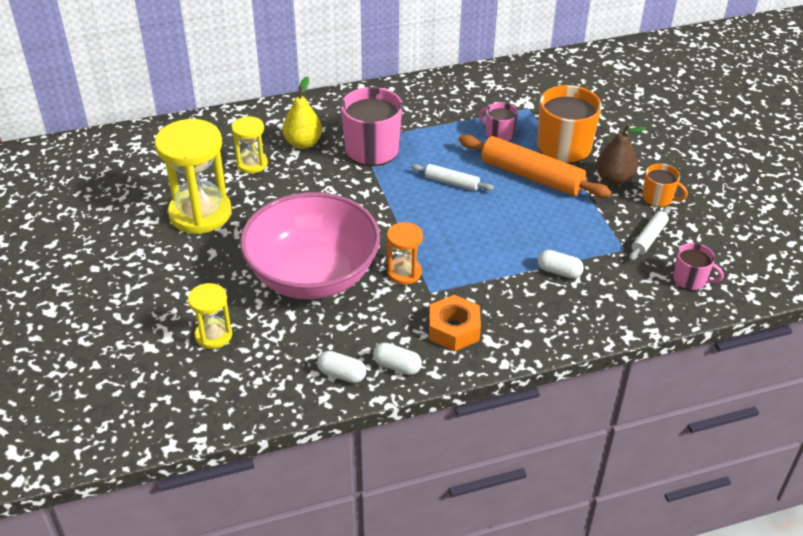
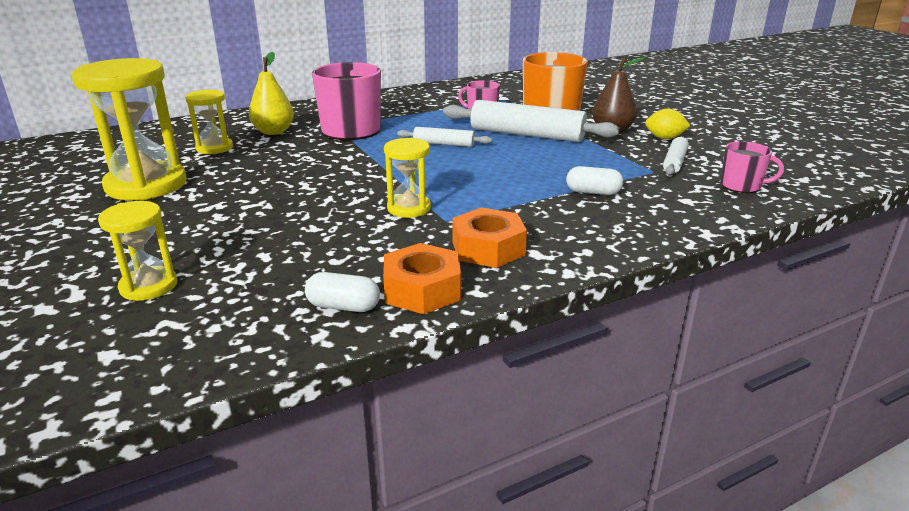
camera: 10 degrees left, 15 degrees down
pink bowl [240,192,380,299] -> none
white capsule [373,343,422,375] -> orange nut [383,243,461,314]
orange hourglass [387,222,423,285] -> yellow hourglass [384,138,431,218]
orange rolling pin [459,135,612,198] -> white rolling pin [443,100,620,142]
orange mug [642,164,688,208] -> yellow lemon [645,109,690,139]

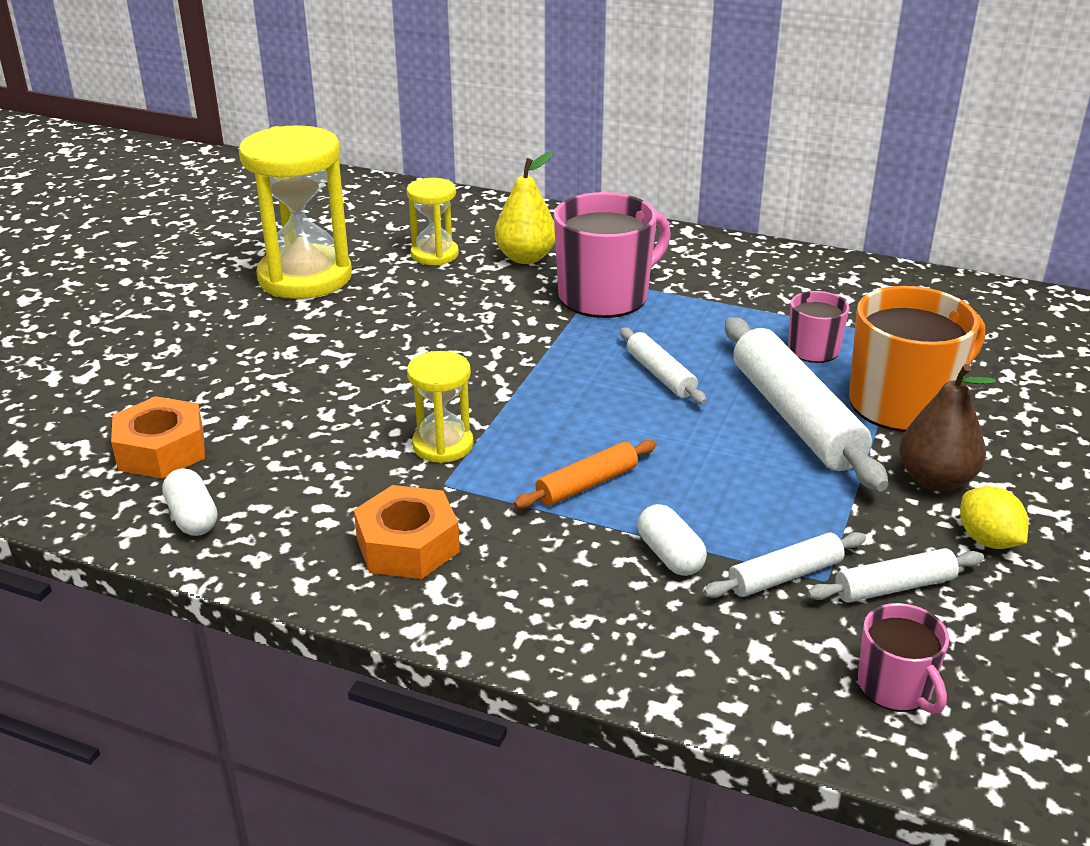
camera: 50 degrees right, 5 degrees up
yellow hourglass [98,201,177,301] -> none
orange nut [383,243,461,314] -> orange nut moved to [111,396,205,479]
none -> orange rolling pin [514,440,656,509]
none -> white rolling pin [703,532,866,598]

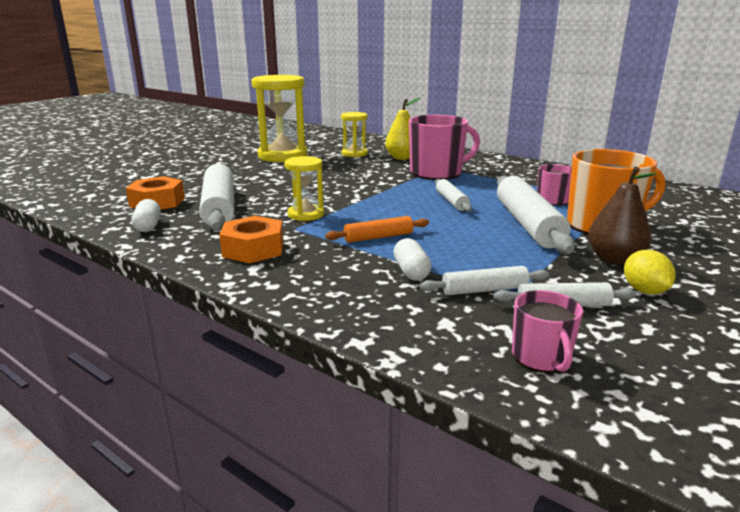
camera: 15 degrees right, 10 degrees down
none -> white rolling pin [199,164,234,231]

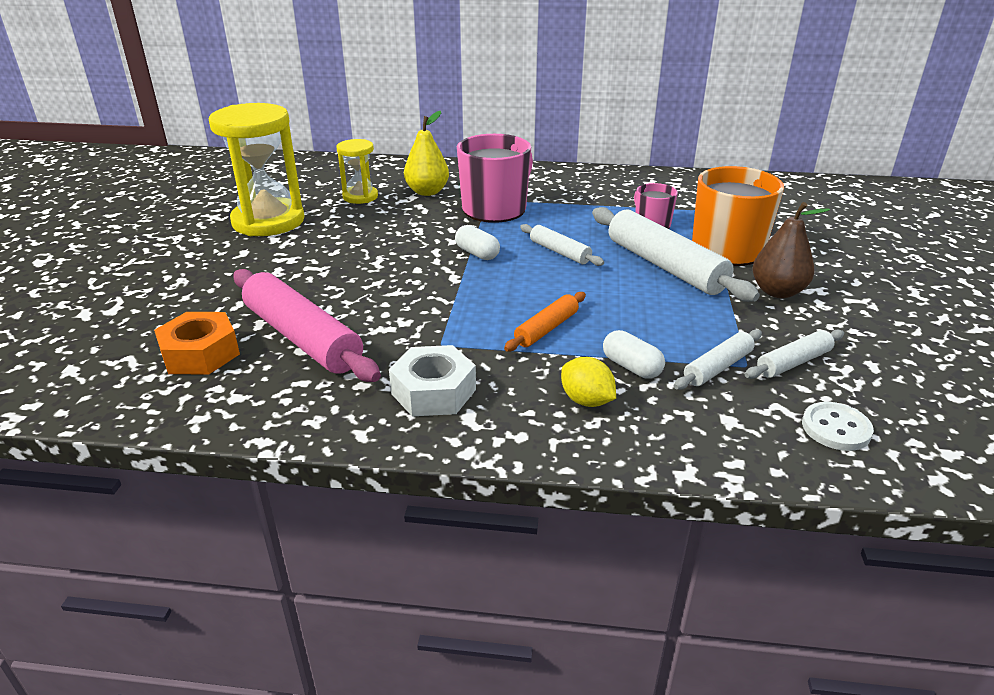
camera: 30 degrees left, 10 degrees up
white capsule [132,199,161,232] -> white capsule moved to [455,225,500,260]
white rolling pin [199,164,234,231] -> pink rolling pin [233,269,381,382]
orange nut [219,216,283,263] -> white nut [389,345,476,416]
yellow hourglass [284,156,324,221] -> none
pink mug [512,290,583,372] -> white button [802,402,874,451]
yellow lemon [624,250,676,294] -> yellow lemon moved to [561,357,616,407]

